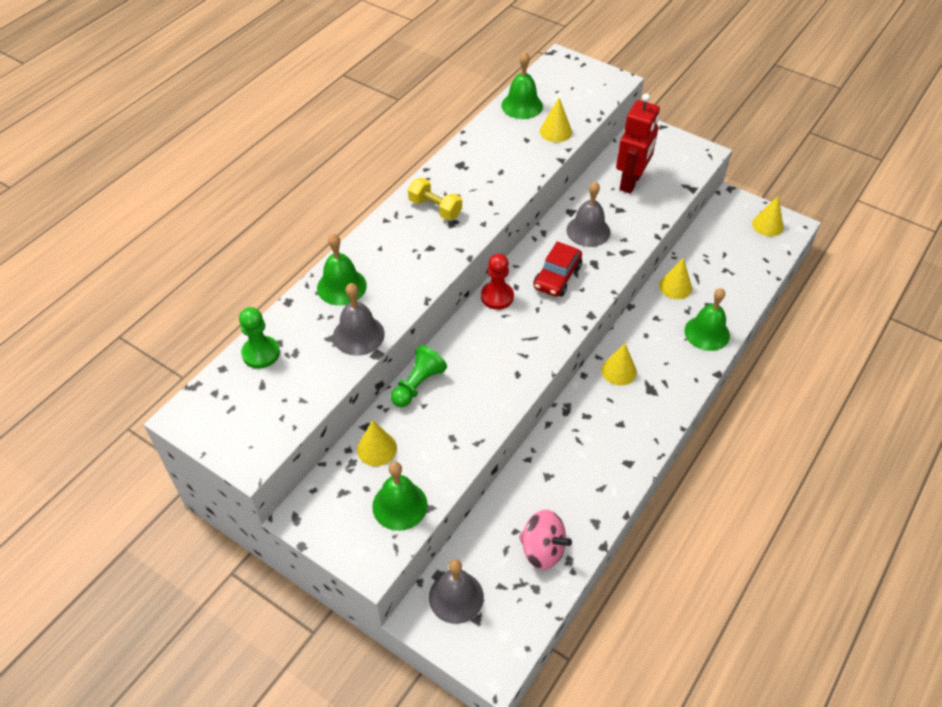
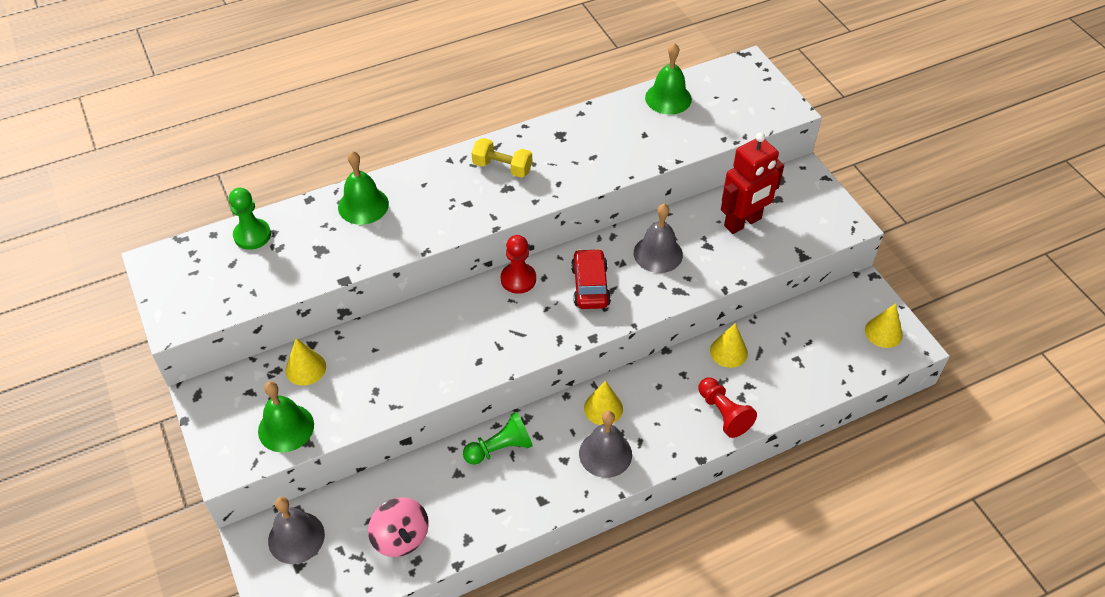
camera: 30 degrees right, 0 degrees up
grey bell [333,283,385,356] -> grey bell moved to [579,411,632,478]
green pawn [391,345,447,407] -> green pawn moved to [463,412,533,465]
yellow dumbbell [408,178,462,220] -> yellow dumbbell turned 45 degrees counterclockwise [472,138,532,178]
red car [533,241,582,297] -> red car turned 120 degrees clockwise [571,248,611,309]
yellow cone [540,98,572,142] -> none
green bell [684,288,730,351] -> red pawn [699,377,757,438]

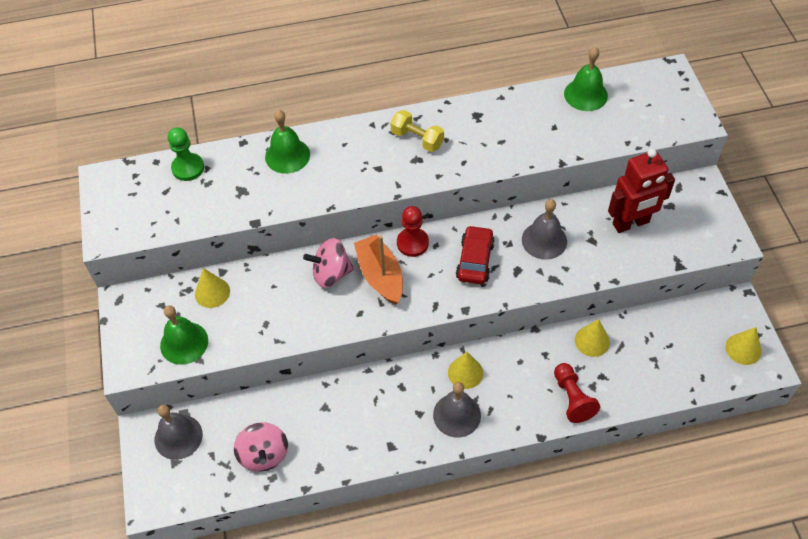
camera: 15 degrees right, 5 degrees up
green pawn [463,412,533,465] -> none
none -> pink spinning top [303,238,354,288]
none -> orange boat [354,234,403,305]

